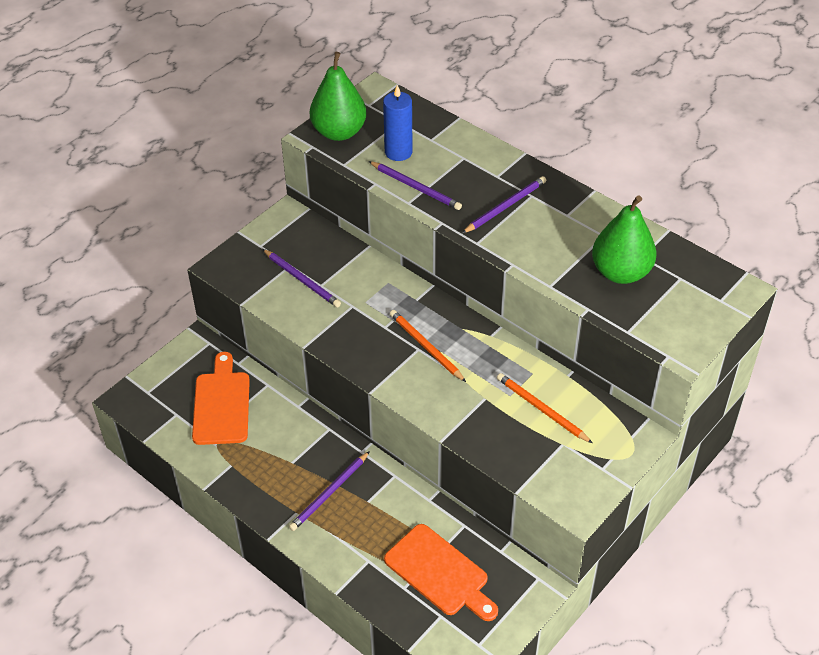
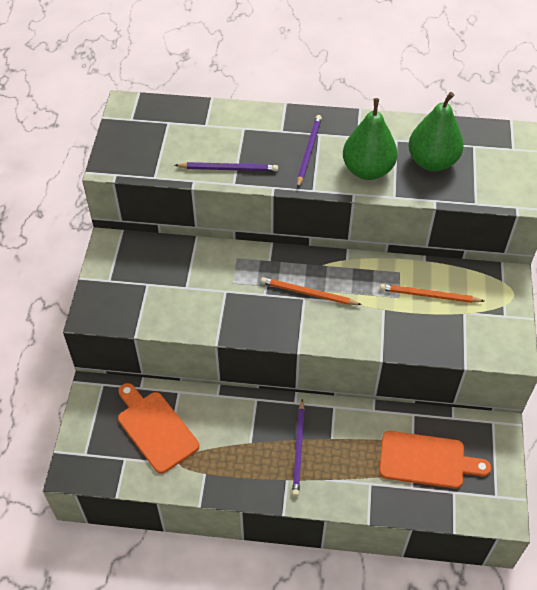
camera: 35 degrees left, 5 degrees up
purple pencil [263,249,341,307] -> none
green pear [310,52,367,141] -> green pear moved to [343,98,397,180]
blue candle [383,85,413,161] -> none

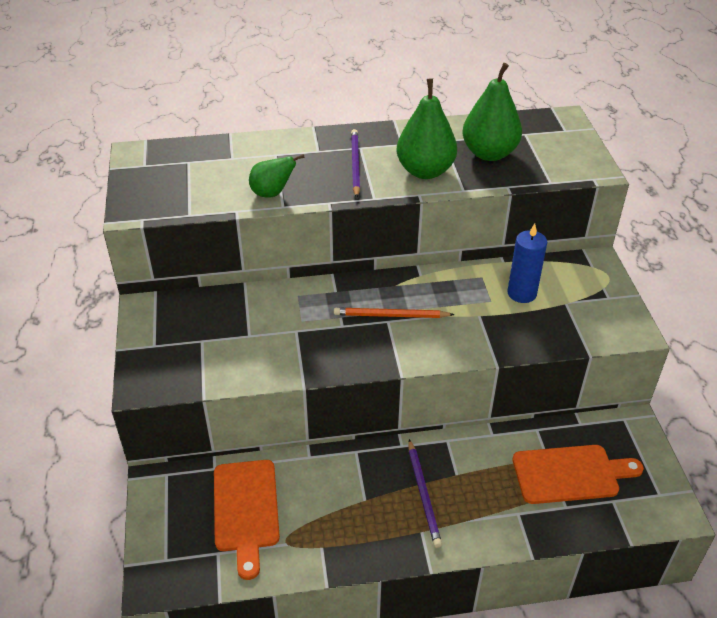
camera: 15 degrees left, 10 degrees down
orange cutting board [118,383,199,474] -> orange cutting board turned 135 degrees counterclockwise [214,460,280,580]
purple pencil [175,162,278,171] -> green pear [249,154,305,198]
orange pencil [380,284,484,303] -> blue candle [508,224,547,303]

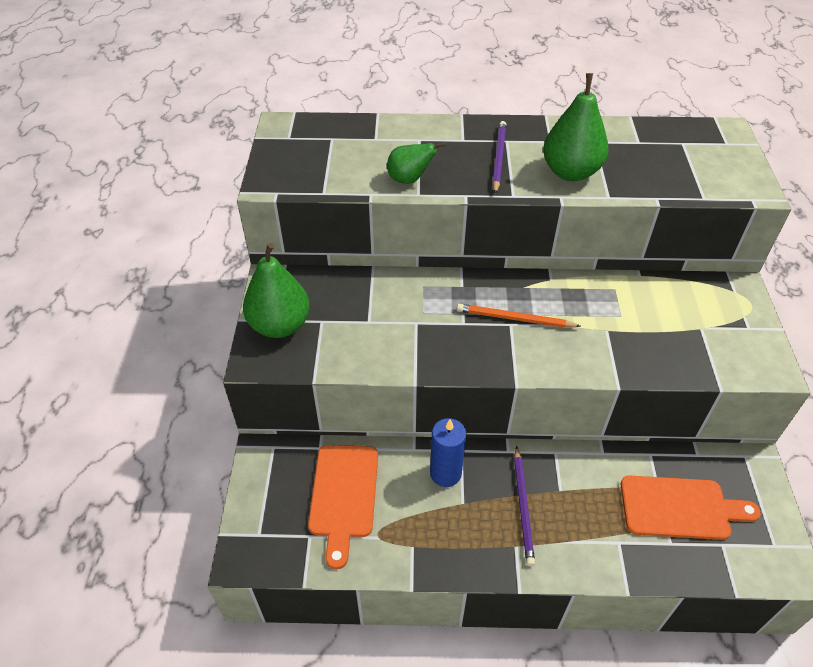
camera: 10 degrees right, 5 degrees up
green pear [463,63,522,161] -> green pear moved to [243,243,310,338]
blue candle [508,224,547,303] -> blue candle moved to [430,418,466,487]

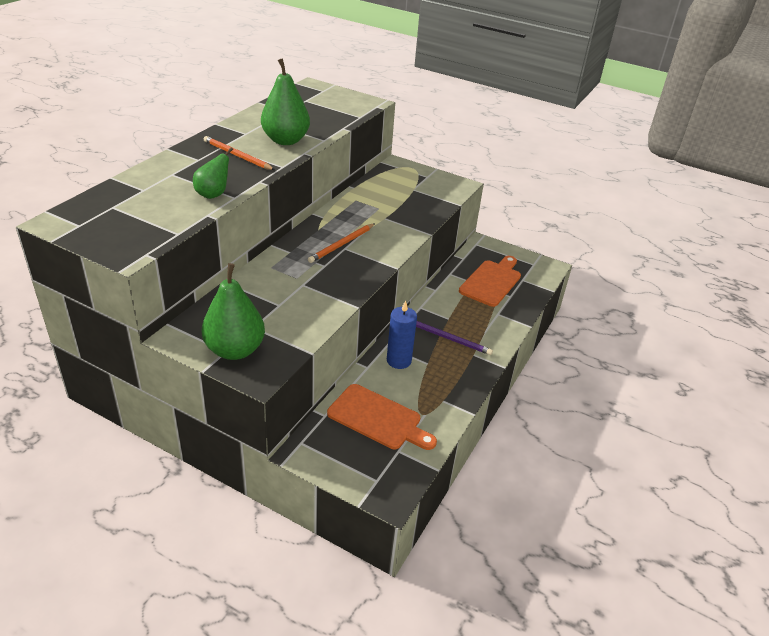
camera: 65 degrees left, 10 degrees down
purple pencil [492,121,507,194] -> orange pencil [204,136,275,170]

